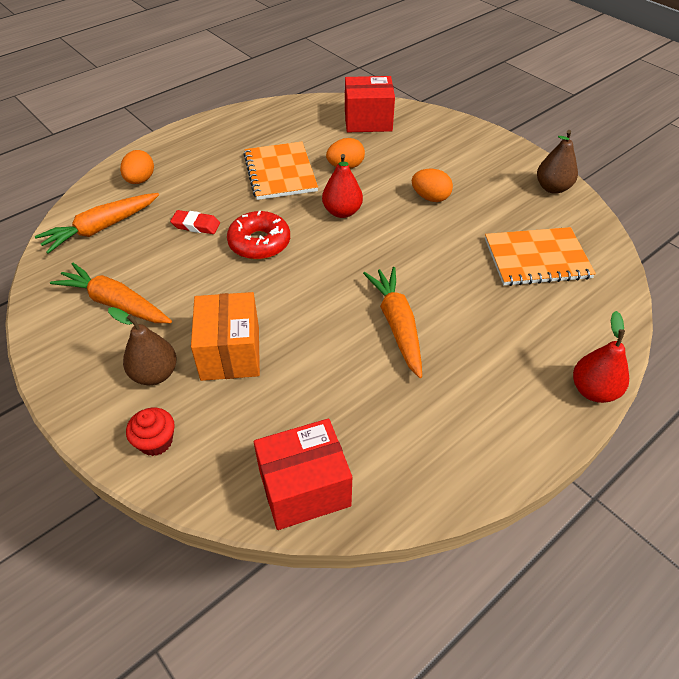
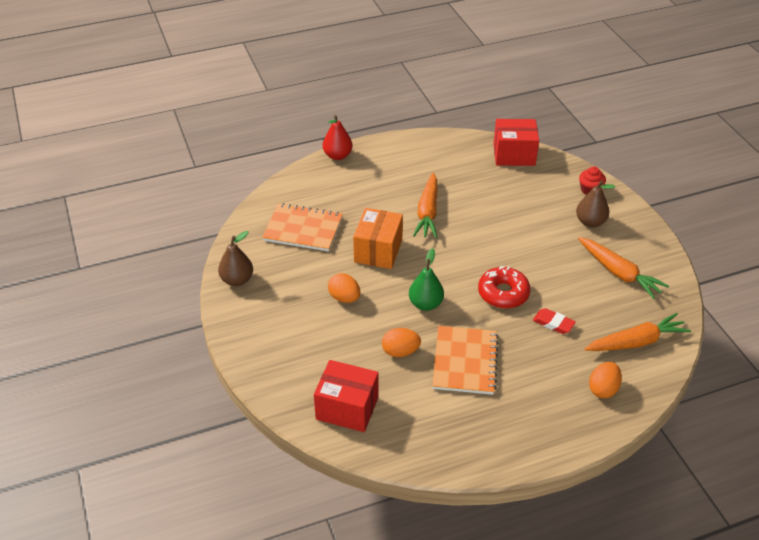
camera: 160 degrees left, 5 degrees down
orange box [191,292,260,381] -> orange box moved to [353,208,403,269]
red pear [322,154,363,218] -> green pear [409,248,444,311]

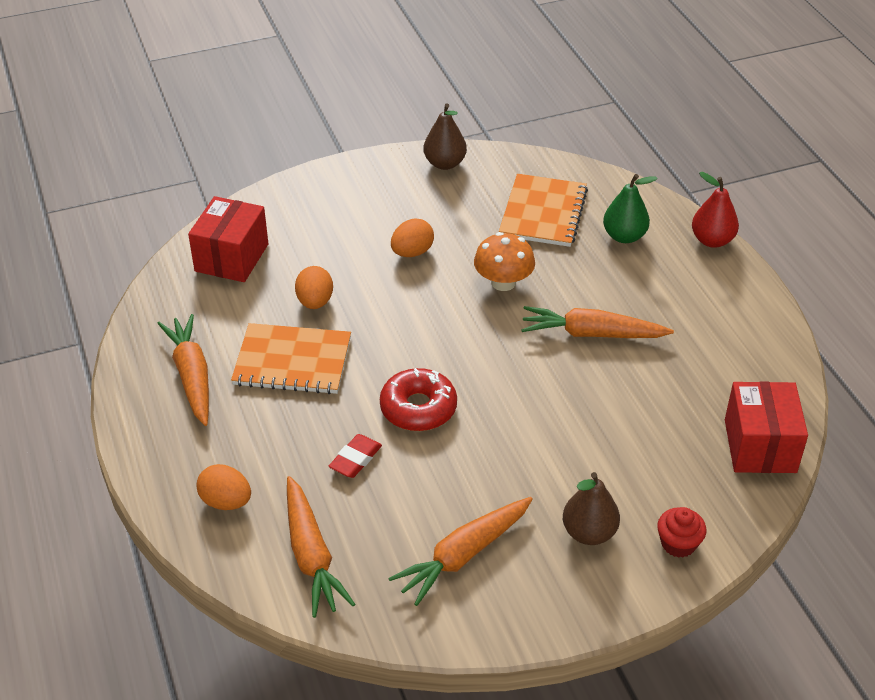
camera: 90 degrees right, 0 degrees up
orange box [353,208,403,269] -> orange mushroom [474,232,535,291]
green pear [409,248,444,311] -> green pear moved to [603,174,658,243]
none -> orange carrot [157,314,209,426]

